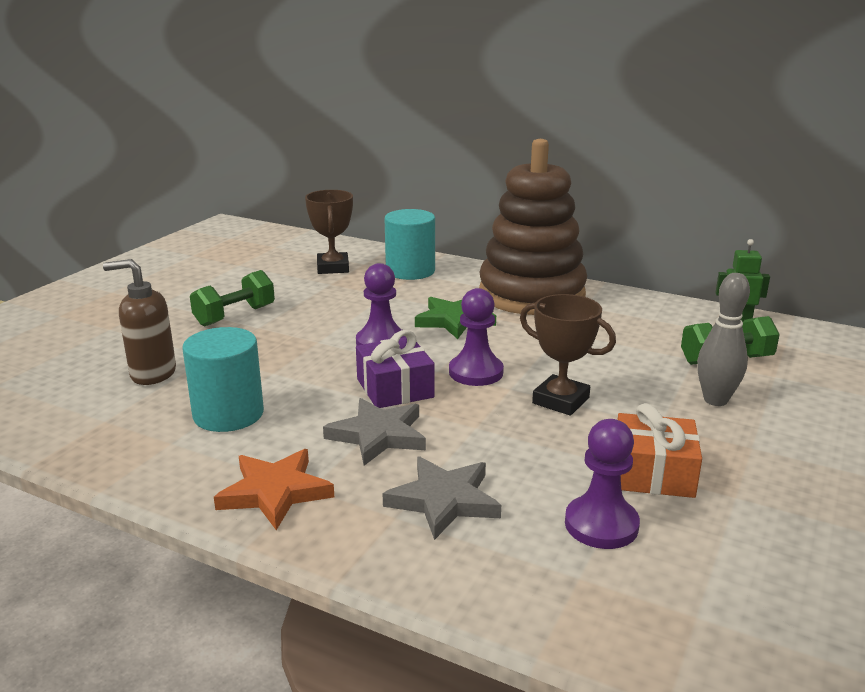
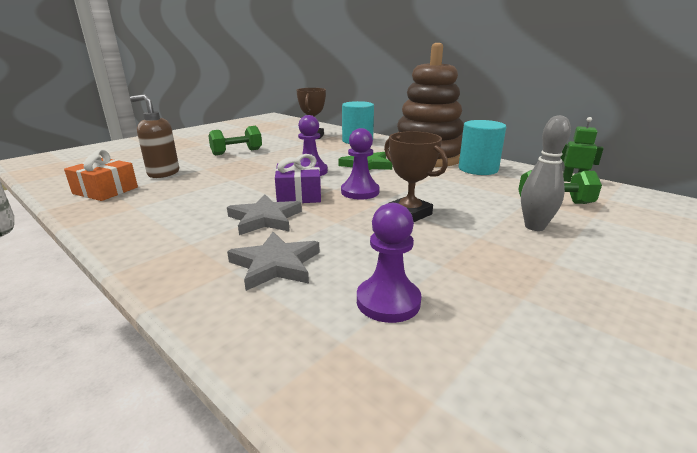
camera: 15 degrees right, 0 degrees up
turquoise cylinder [183,327,264,432] -> turquoise cylinder moved to [459,120,506,175]
orange star [214,449,334,530] -> none
orange gift [618,403,702,498] -> orange gift moved to [64,149,138,201]

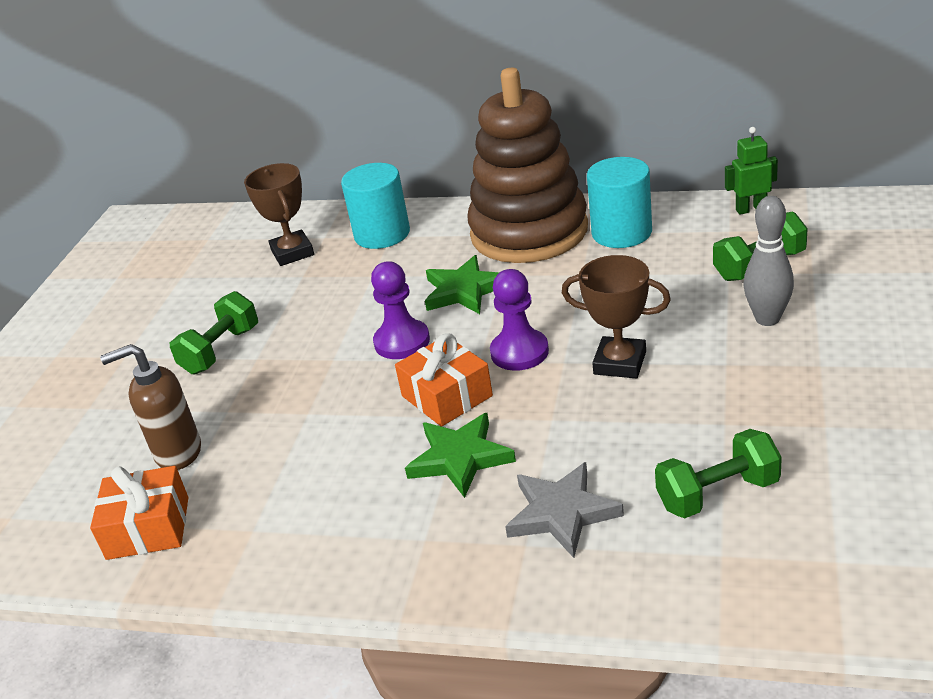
camera: 25 degrees left, 10 degrees up
grey star [227,195,302,235] -> green star [405,413,516,498]
purple gift [275,154,321,203] -> orange gift [395,333,493,427]
purple pawn [357,203,422,323] -> green dumbbell [655,429,782,518]

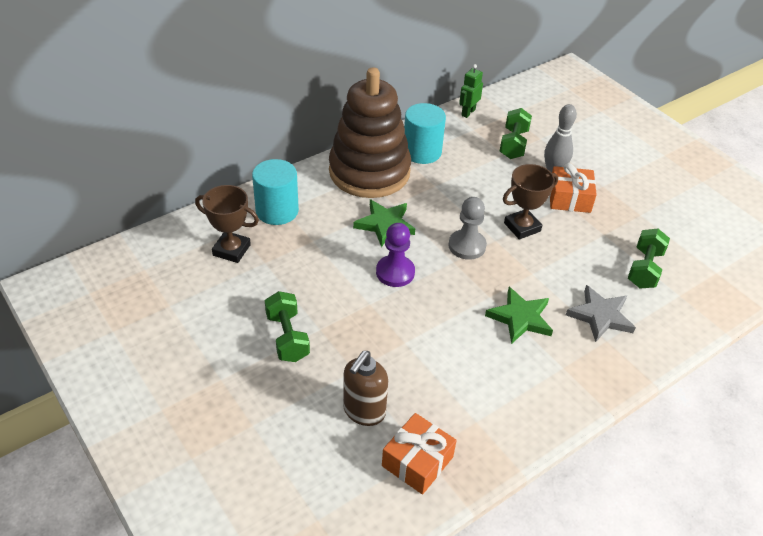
camera: 55 degrees left, 10 degrees up
orange gift [395,333,493,427] -> orange gift moved to [549,163,597,213]
purple pawn [490,269,549,371] -> grey pawn [448,197,487,260]

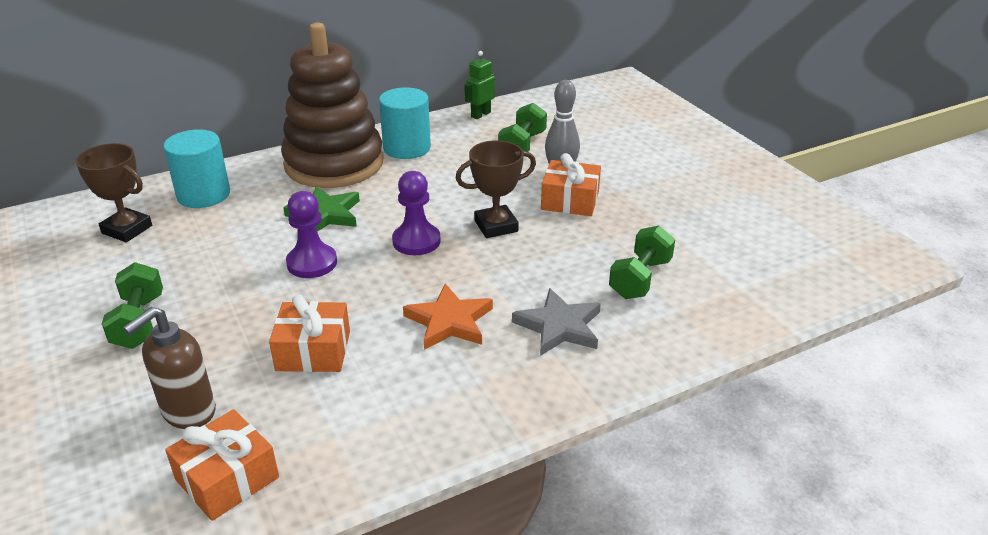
camera: 10 degrees right, 10 degrees down
grey pawn [448,197,487,260] -> purple pawn [392,171,441,255]
green star [485,287,553,344] -> orange star [403,283,493,350]
none -> orange gift [269,294,350,372]

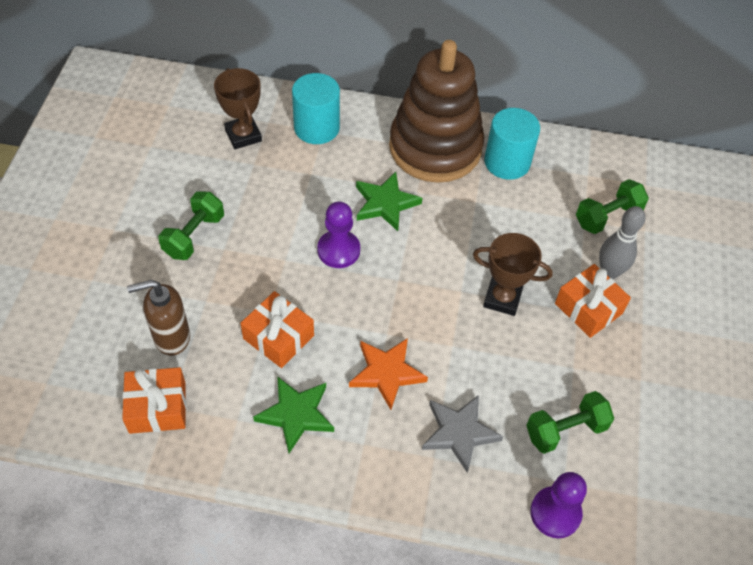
camera: 35 degrees right, 20 degrees up
purple pawn [392,171,441,255] -> purple pawn moved to [530,472,587,538]
green robot [464,51,495,119] -> none
none -> green star [253,376,334,453]

